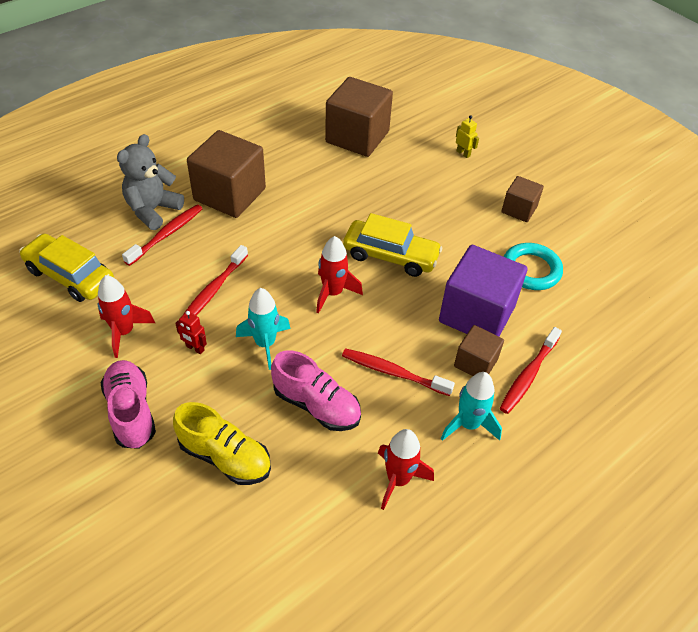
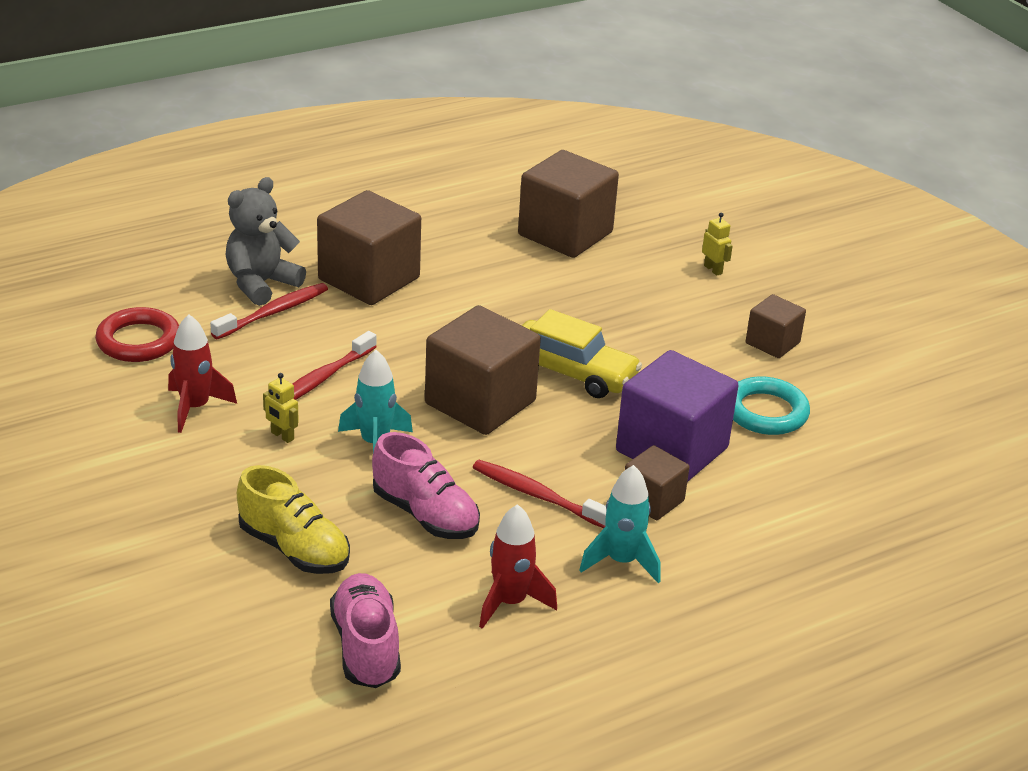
camera: 10 degrees right, 15 degrees down
yellow car [19,233,114,302] -> red ring [95,307,179,362]
pink shoe [100,360,156,449] -> pink shoe moved to [330,573,401,688]
red robot [175,311,207,354] -> yellow robot [263,373,299,443]
red rocket [316,236,363,313] -> brown cube [425,305,541,435]
red toothbrush [500,327,562,414] -> none

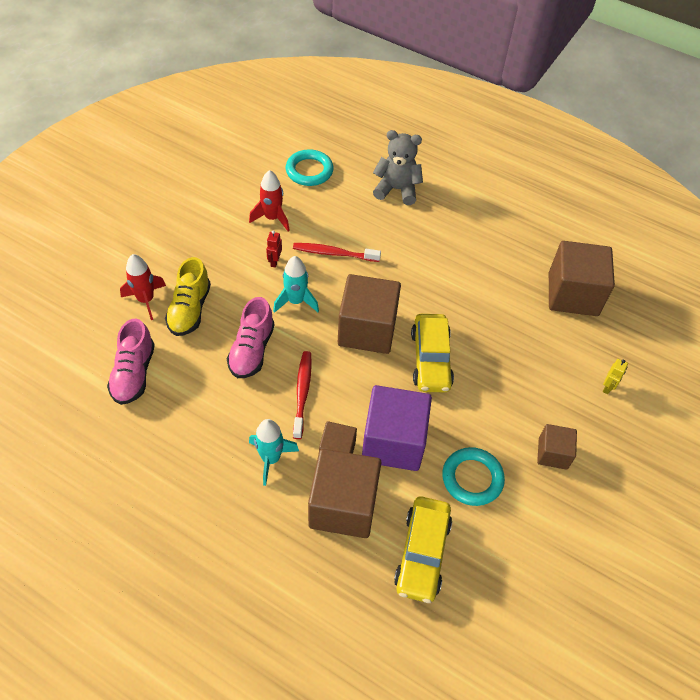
camera: 60 degrees right, 20 degrees up
red ring [95,307,179,362] -> turquoise ring [286,149,333,186]
red toothbrush [210,283,328,339] -> none
yellow robot [263,373,299,443] -> red robot [266,230,282,268]
brown cube [317,190,421,305] -> brown cube moved to [308,449,381,538]
pink shoe [330,573,401,688] -> pink shoe turned 135 degrees clockwise [107,319,155,405]
red rocket [479,504,557,629] -> red rocket moved to [120,254,166,320]
none -> yellow car [394,496,452,603]

